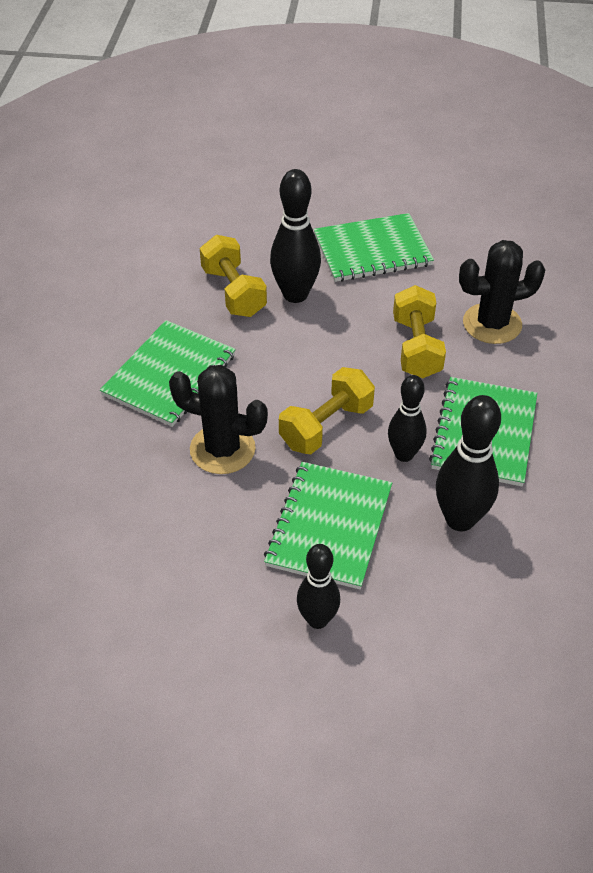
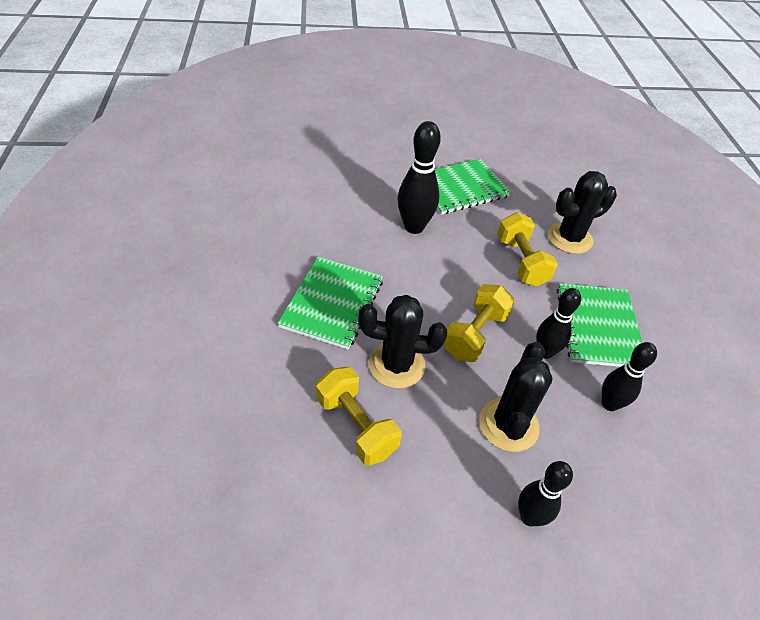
camera: 15 degrees left, 0 degrees up
yellow dumbbell [200,235,267,317] -> yellow dumbbell moved to [316,367,402,466]
green notebook [264,462,392,589] -> black cactus [479,342,553,452]
black bowling pin [436,395,501,532] -> black bowling pin [602,342,657,411], size x0.66

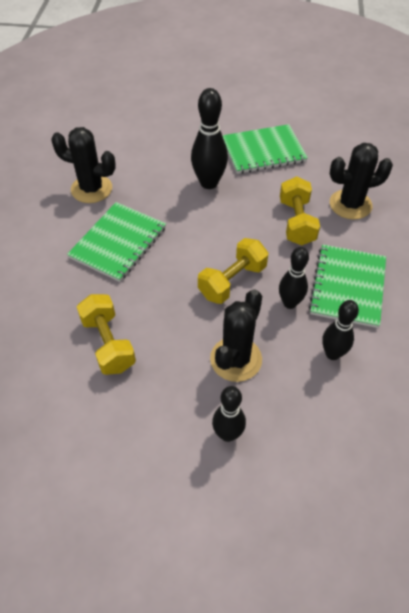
camera: 15 degrees right, 5 degrees up
black cactus [358,295,447,388] -> black cactus moved to [51,127,116,203]

